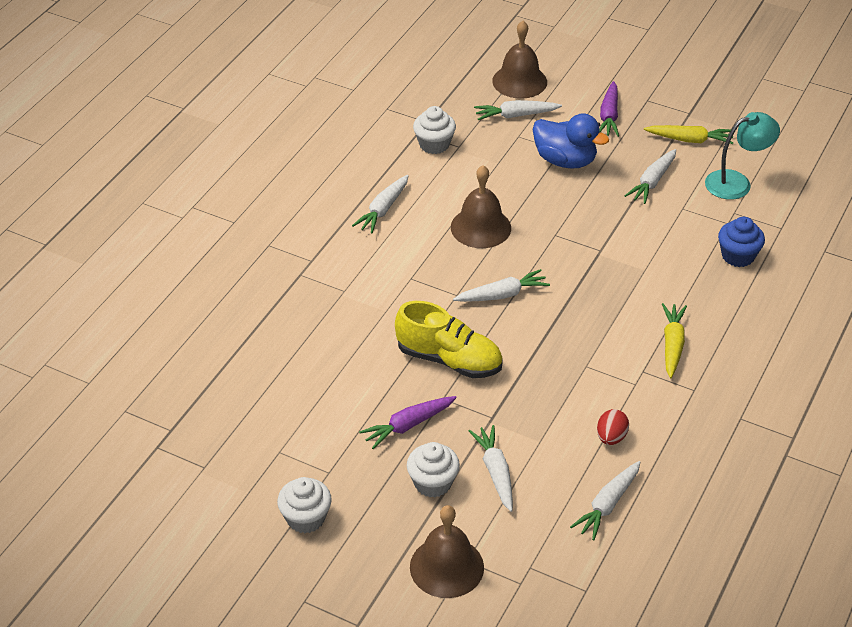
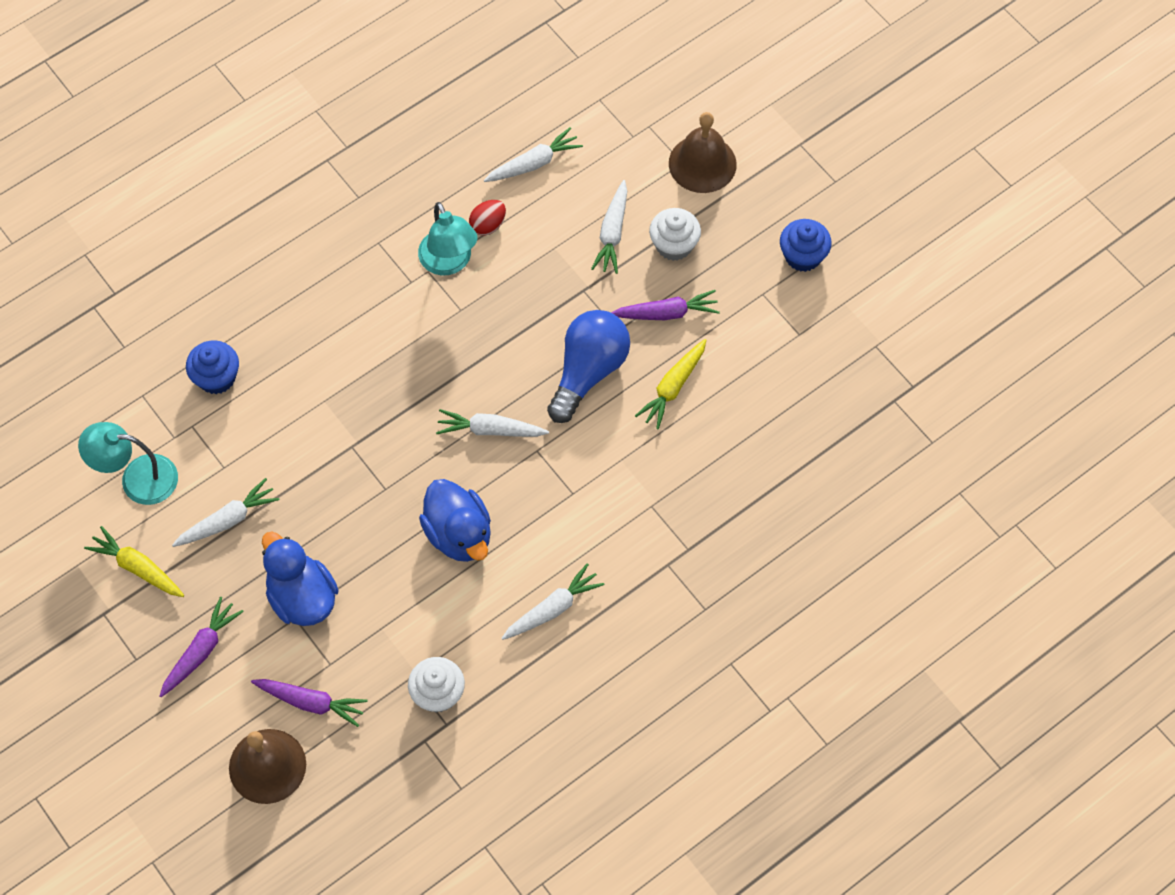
camera: 155 degrees left, 20 degrees up
white cupcake [277,477,332,533] -> blue cupcake [780,219,832,272]
yellow shoe [395,301,503,378] -> blue light bulb [547,310,630,423]
brown bell [451,165,511,248] -> blue duck [419,479,491,562]
white carrot [474,100,562,120] -> purple carrot [251,679,367,727]
yellow carrot [662,303,687,378] -> yellow carrot moved to [635,339,706,429]
none -> turquoise lamp [418,202,477,275]

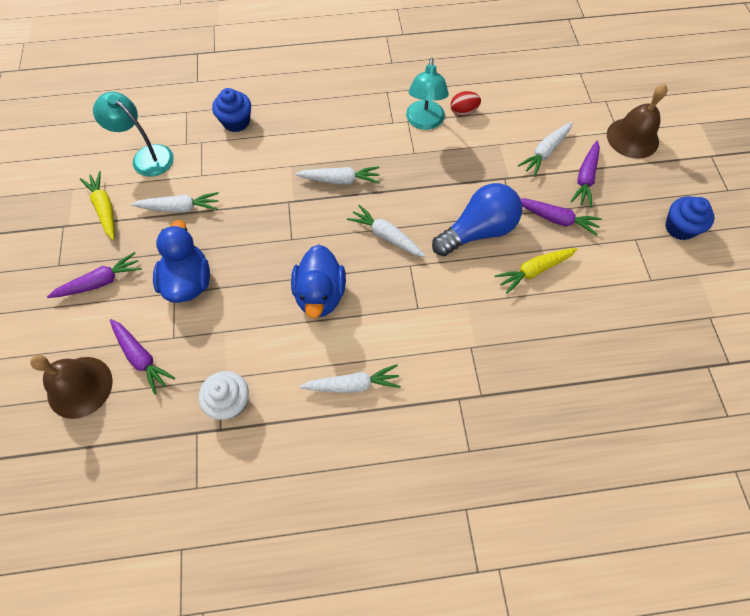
camera: 30 degrees right, 0 degrees up
white carrot [484,127,583,182] -> white carrot moved to [295,166,380,184]
white cupcake [649,208,701,261] -> purple carrot [571,141,600,208]

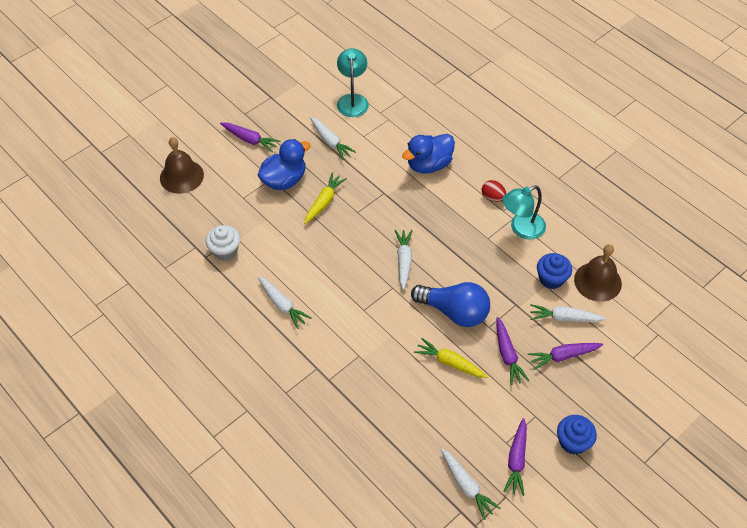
camera: 55 degrees right, 10 degrees down
yellow carrot [80,171,115,240] -> yellow carrot moved to [304,172,347,224]
purple carrot [110,319,175,395] -> purple carrot moved to [503,418,527,496]
blue cupcake [212,88,251,132] -> blue cupcake moved to [537,253,572,289]
blue duck [291,244,346,319] -> blue duck moved to [402,134,455,173]
white carrot [295,166,380,184] -> white carrot moved to [441,448,500,520]
red egg [450,91,481,116] -> red egg moved to [482,180,506,202]
brown bell [607,84,668,159] -> brown bell moved to [574,244,622,302]

